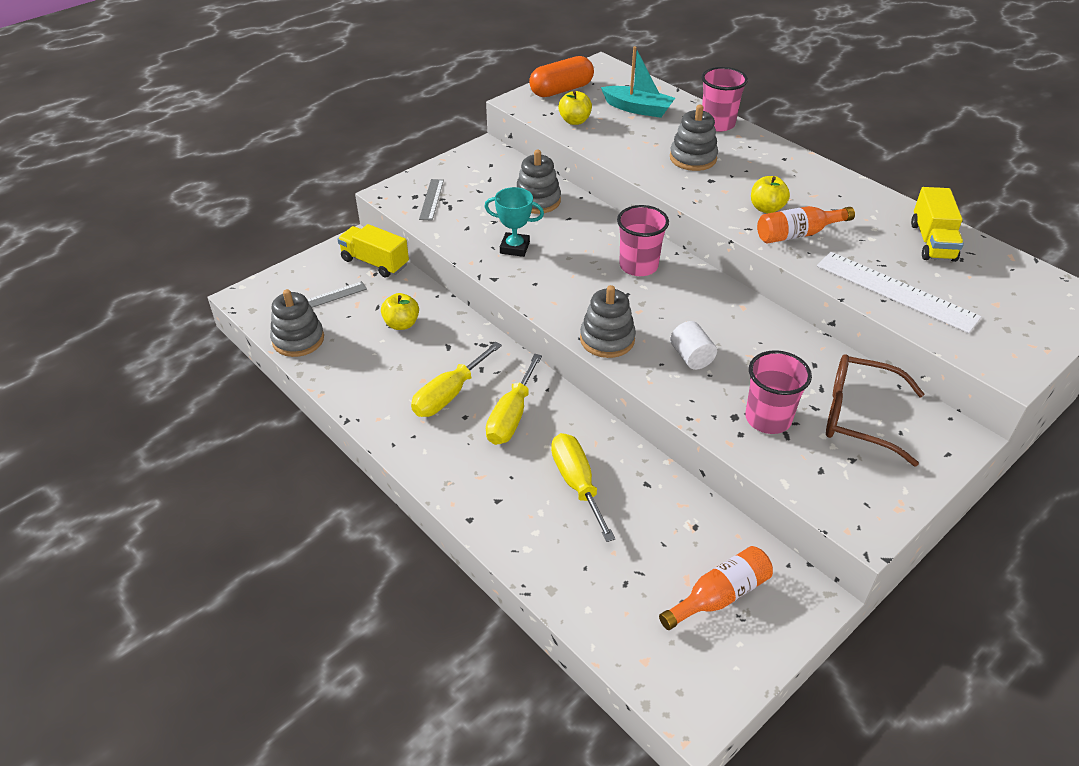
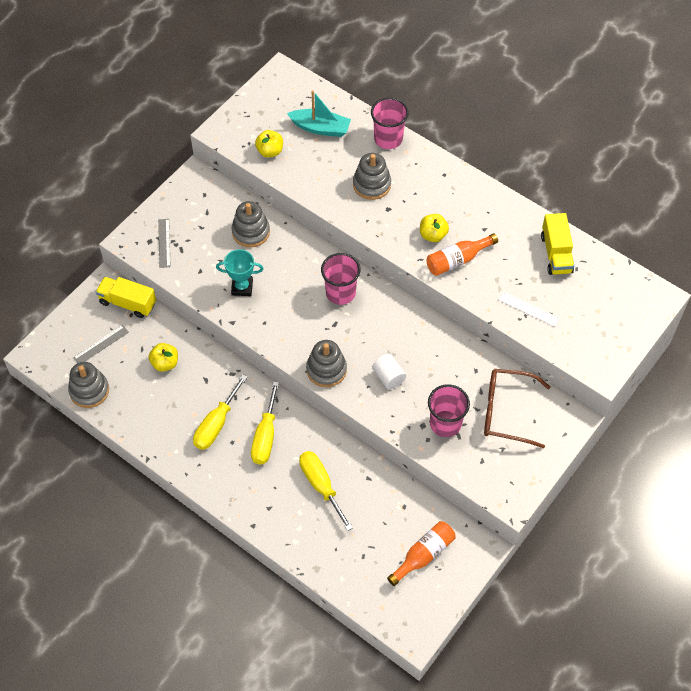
camera: 10 degrees left, 15 degrees up
orange capsule [529,56,594,97] -> none
white ruler [817,252,982,333] -> white ruler [499,292,559,327], size x0.53

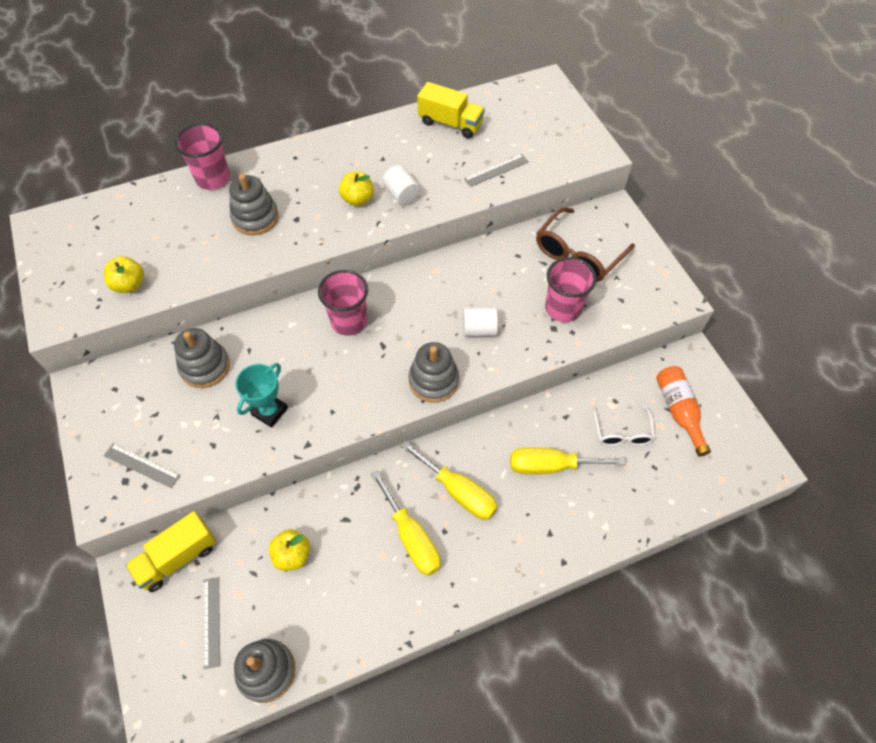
camera: 60 degrees left, 0 degrees up
turquoise boat [287,90,351,137] -> none
orange bottle [426,233,498,276] -> white cylinder [382,165,421,206]
white ruler [499,292,559,327] -> grey ruler [464,154,529,187]
none -> white glasses [593,404,655,446]

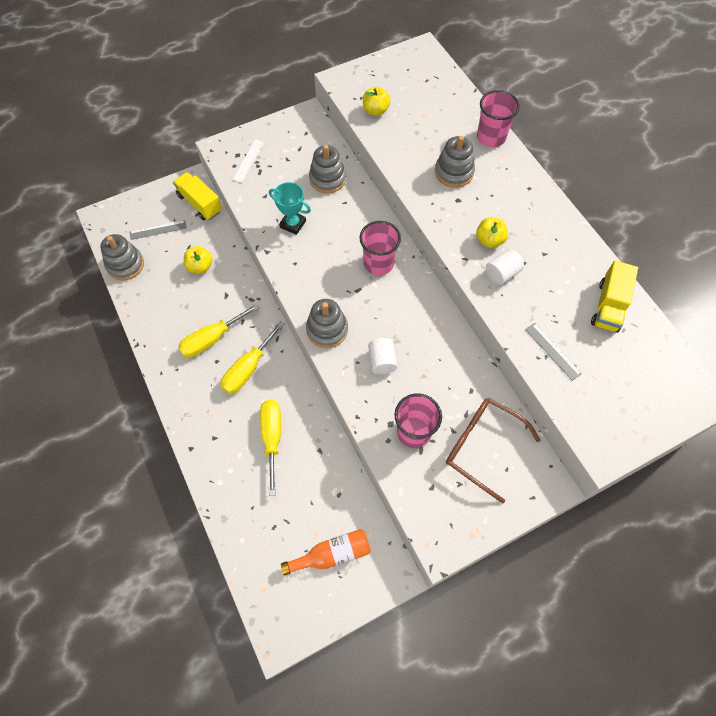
camera: 85 degrees right, 5 degrees up
grey ruler [104,443,181,488] -> white ruler [232,140,265,183]
white glasses [593,404,655,446] -> none

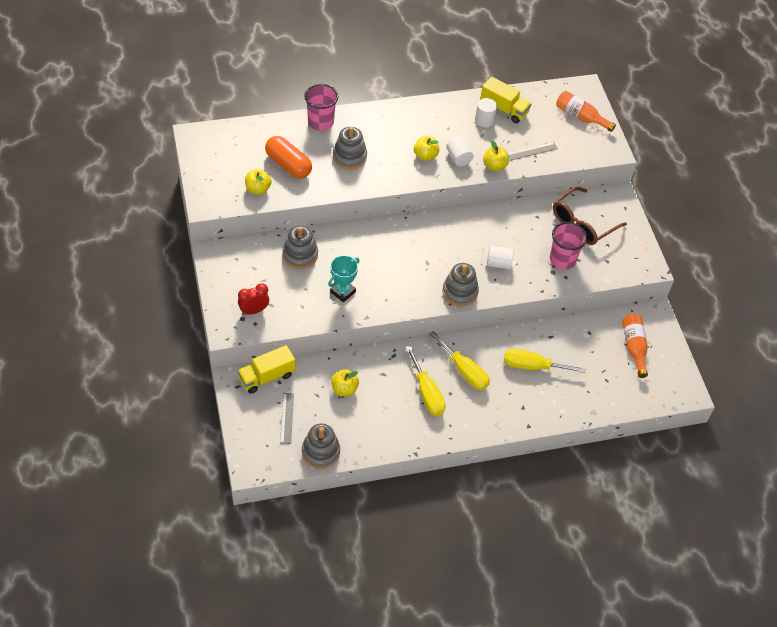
camera: 80 degrees left, 10 degrees down
white ruler [232,140,265,183] -> red clock [238,283,269,315]
pink cup [360,221,401,275] -> none
none -> orange capsule [265,136,312,179]
none -> white cylinder [475,98,497,127]
none -> yellow apple [483,140,509,171]
none -> orange bottle [556,91,616,132]

